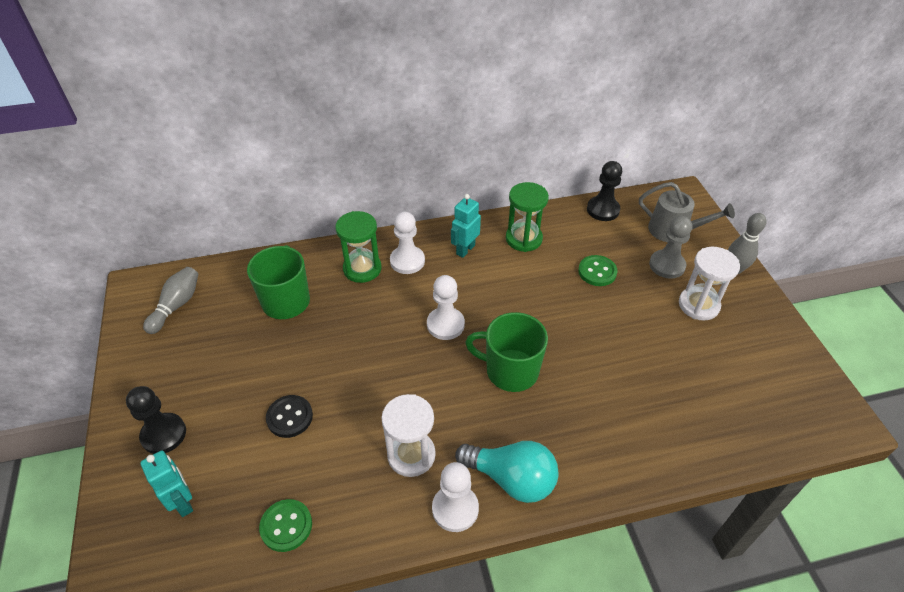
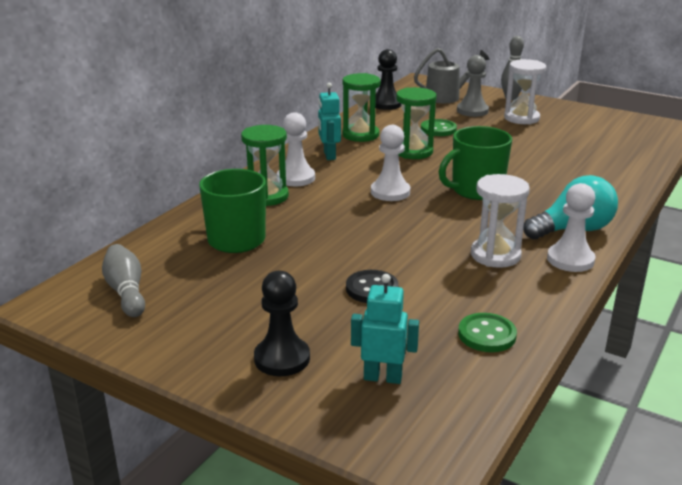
camera: 45 degrees left, 20 degrees down
none -> green hourglass [396,87,437,159]

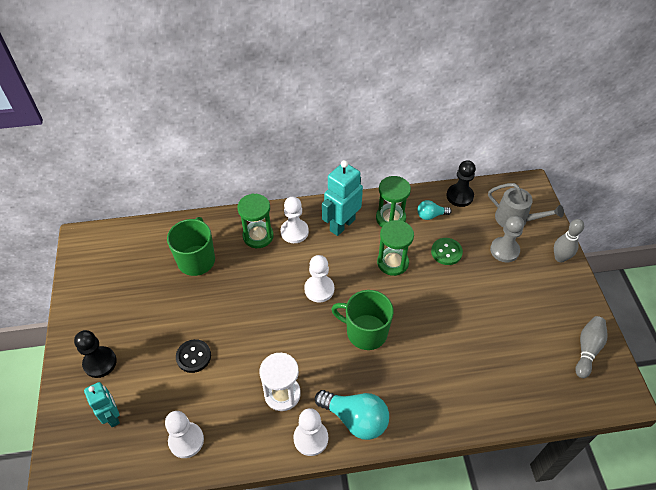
camera: 50 degrees right, 25 degrees up
grey bowling pin [102,244,145,317] -> grey bowling pin moved to [575,316,608,378]
turquoise robot [318,83,341,160] -> turquoise robot [322,160,363,236], size x1.58
green button [458,313,517,352] -> white pawn [165,411,204,458]
white hourglass [504,59,546,125] -> none
none -> turquoise light bulb [417,200,452,220]

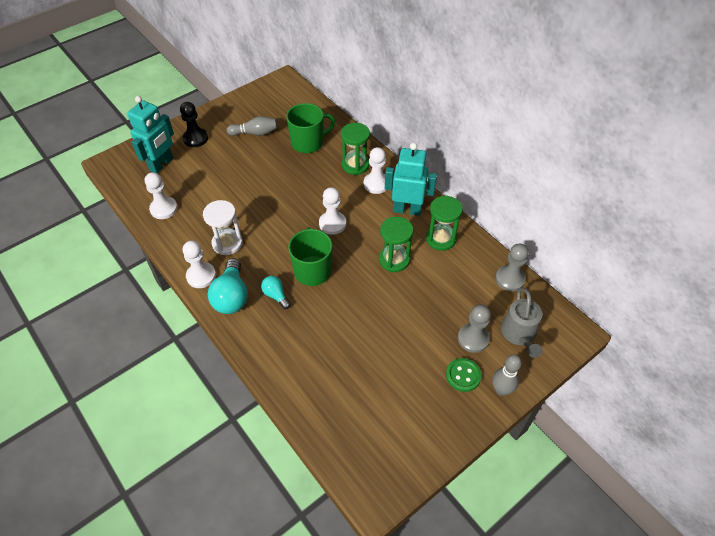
camera: 60 degrees right, 0 degrees up
turquoise robot [84,382,120,427] -> turquoise robot [127,96,174,173], size x1.58
black button [176,339,211,373] -> none
turquoise light bulb [417,200,452,220] -> turquoise light bulb moved to [261,276,290,309]
green button [431,238,463,265] -> green button moved to [446,358,481,392]
black pawn [446,160,476,207] -> grey pawn [495,244,529,291]
grey bowling pin [575,316,608,378] -> grey bowling pin moved to [227,116,278,136]

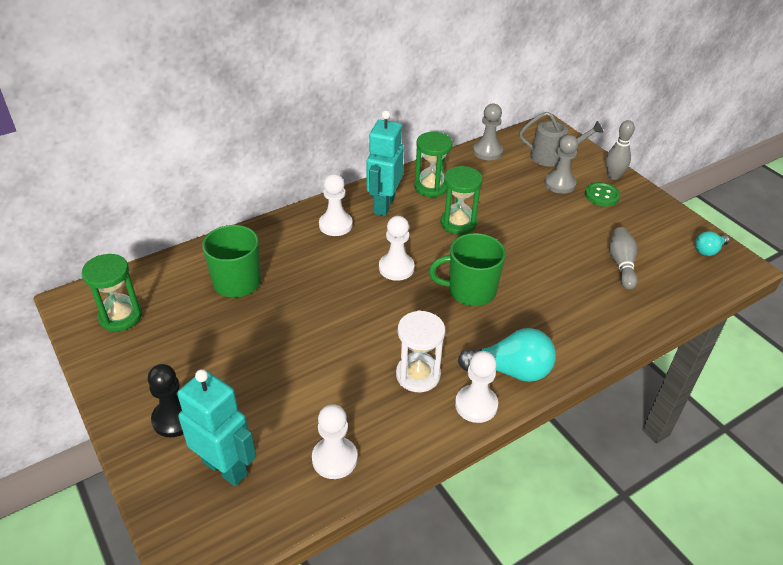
camera: 85 degrees left, 10 degrees down
grey bowling pin [227,116,278,136] -> grey bowling pin moved to [609,227,638,290]
turquoise light bulb [261,276,290,309] -> turquoise light bulb moved to [695,231,730,256]
green hourglass [341,123,370,175] -> green hourglass moved to [81,254,142,331]

